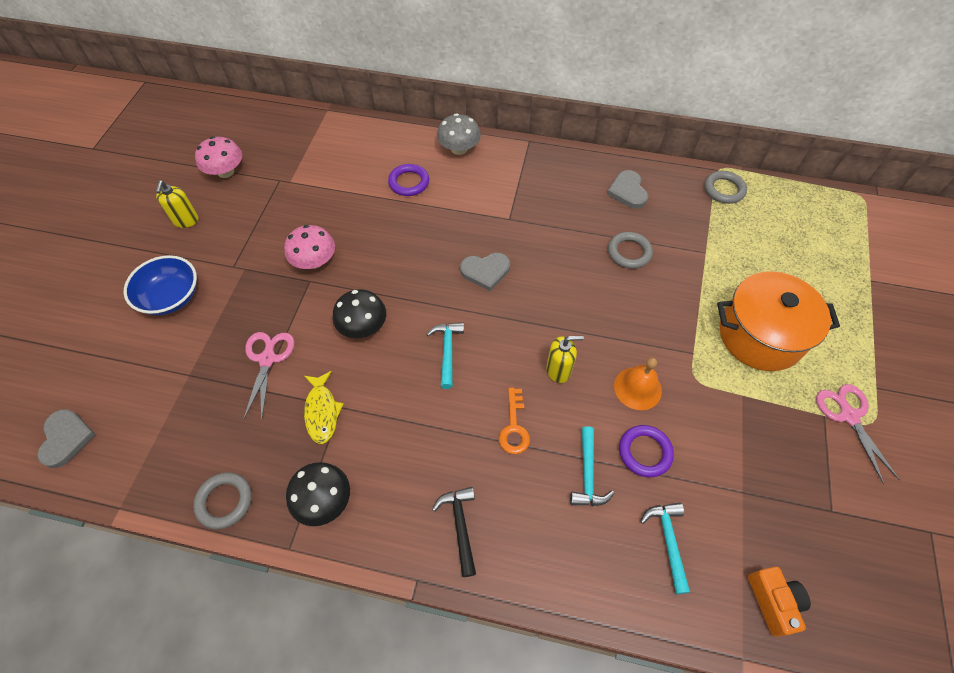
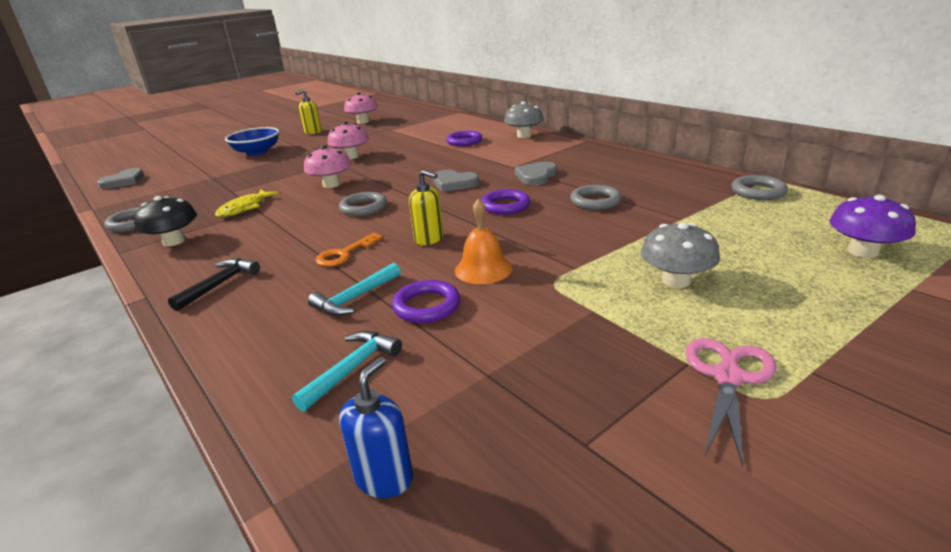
camera: 40 degrees right, 30 degrees down
pink scissors [243,332,294,421] -> none
black mushroom [333,289,386,338] -> pink mushroom [304,145,352,188]
turquoise hammer [427,322,464,389] -> grey ring [339,192,387,216]
grey heart [607,170,648,209] -> grey heart moved to [515,162,557,185]
orange pot [717,271,840,371] -> grey mushroom [640,223,720,288]
orange camera [748,567,811,637] -> blue soap dispenser [339,357,413,498]
none -> purple ring [481,189,530,215]
none -> purple mushroom [830,195,916,258]

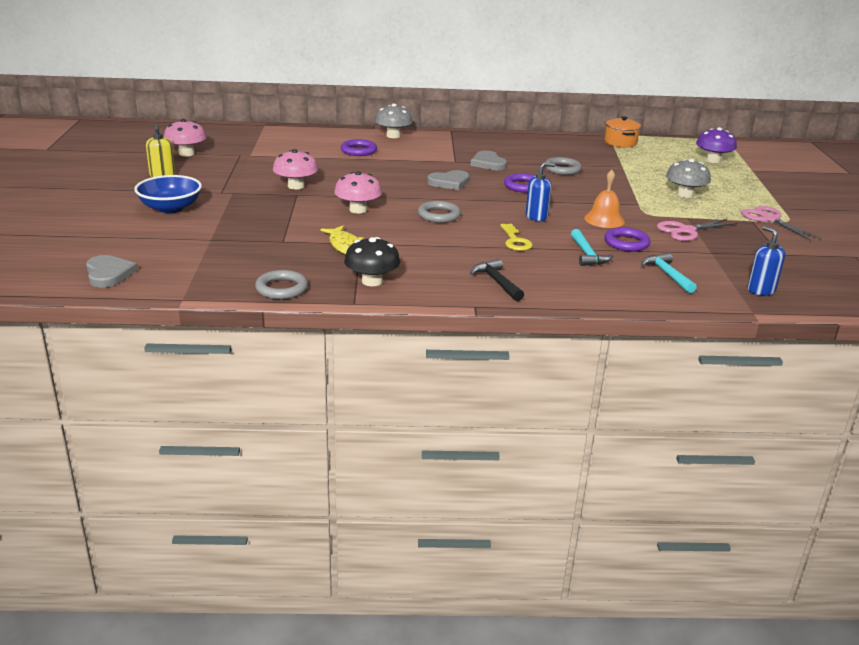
camera: 55 degrees left, 0 degrees up
orange key [315,233,383,267] -> yellow key [500,224,533,251]
yellow soap dispenser [409,170,444,245] -> blue soap dispenser [526,163,555,221]
grey ring [732,175,788,200] -> orange pot [604,116,641,147]
none -> pink scissors [657,219,737,241]

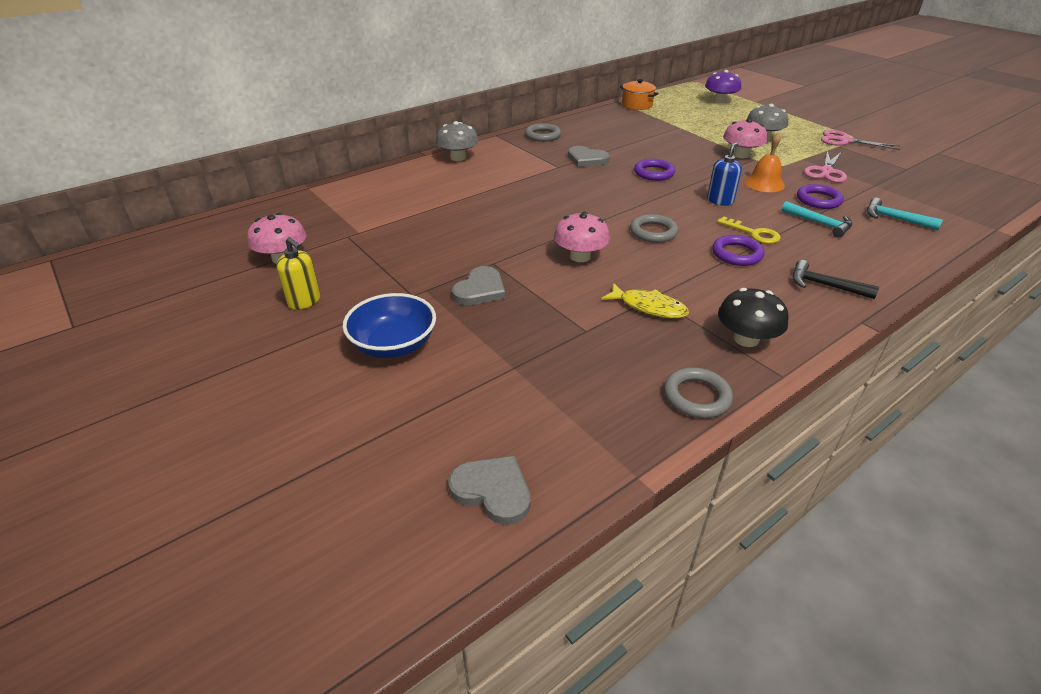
camera: 35 degrees left, 10 degrees up
pink mushroom [273,149,318,189] -> pink mushroom moved to [723,119,767,158]
purple ring [341,139,377,156] -> purple ring moved to [712,235,765,266]
grey heart [427,170,470,190] -> grey heart moved to [452,266,505,305]
grey ring [544,157,582,175] -> grey ring moved to [525,123,561,142]
blue soap dispenser [747,226,785,296] -> none

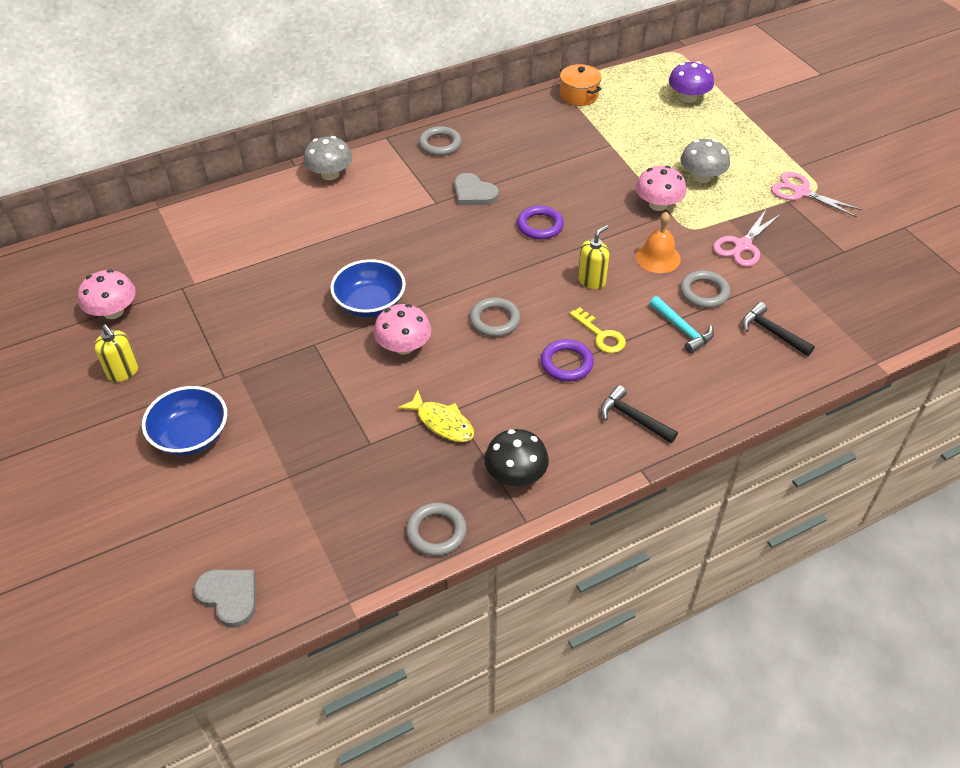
camera: 10 degrees right, 10 degrees up
grey heart [452,266,505,305] -> none
blue soap dispenser [707,142,742,206] -> yellow soap dispenser [578,225,609,289]
purple ring [797,184,844,209] -> grey ring [680,270,730,308]
turquoise hammer [867,198,943,230] -> black hammer [742,302,815,356]
none -> blue bowl [330,259,406,317]

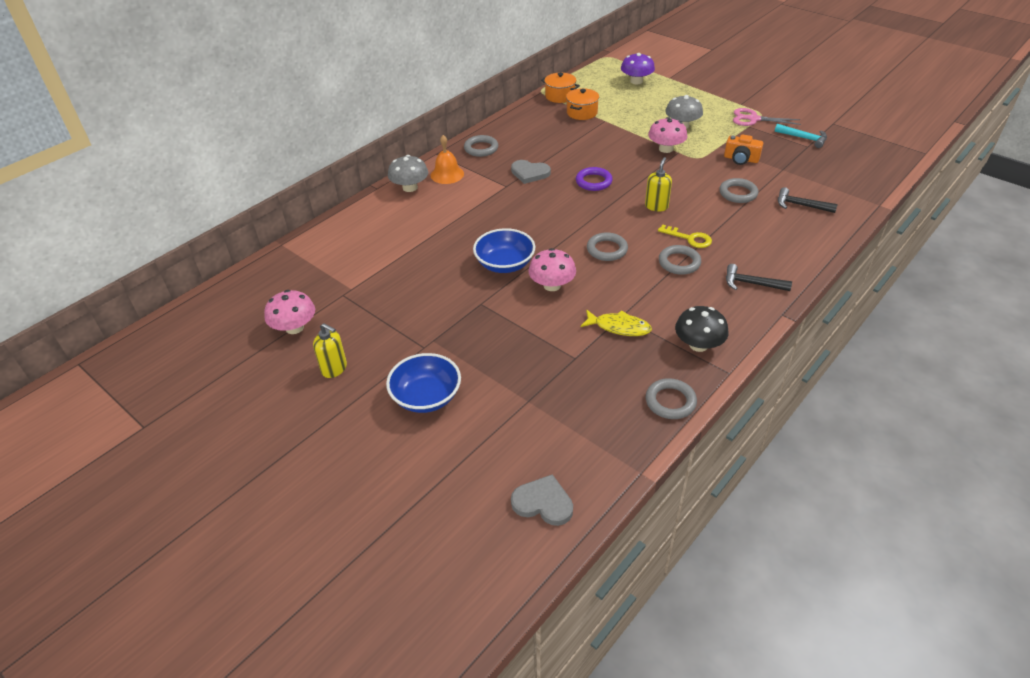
camera: 20 degrees left, 5 degrees down
purple ring [541,339,594,381] -> grey ring [659,245,701,275]
orange bell [635,212,681,273] -> orange bell moved to [431,135,464,184]
turquoise hammer [649,296,714,353] -> turquoise hammer moved to [775,124,827,148]
pink scissors [713,210,781,267] -> orange camera [724,134,763,165]
none -> orange pot [566,88,599,120]

